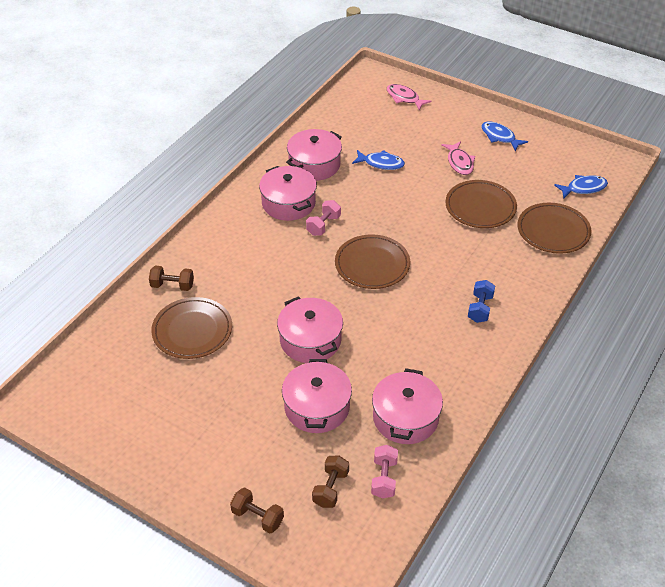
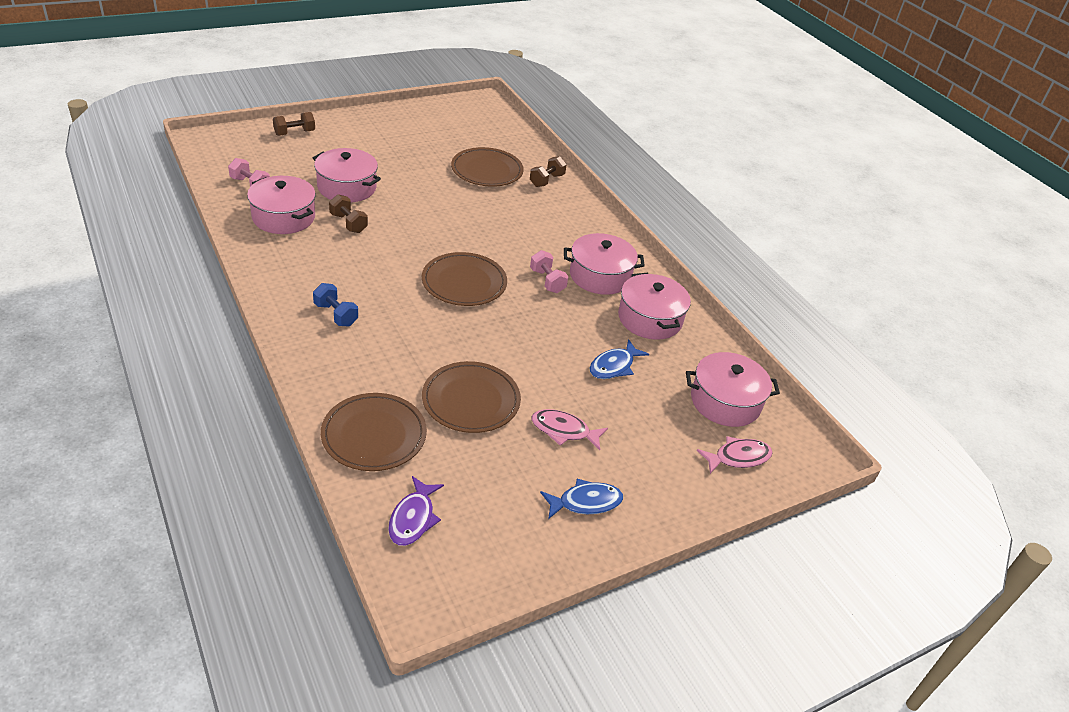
camera: 115 degrees right, 5 degrees down
pink pot [277,296,343,363] -> pink pot moved to [686,352,780,427]
brown dumbbell [312,455,349,508] -> brown dumbbell moved to [329,194,368,233]
blue fish [554,175,608,199] -> purple fish [388,476,444,546]

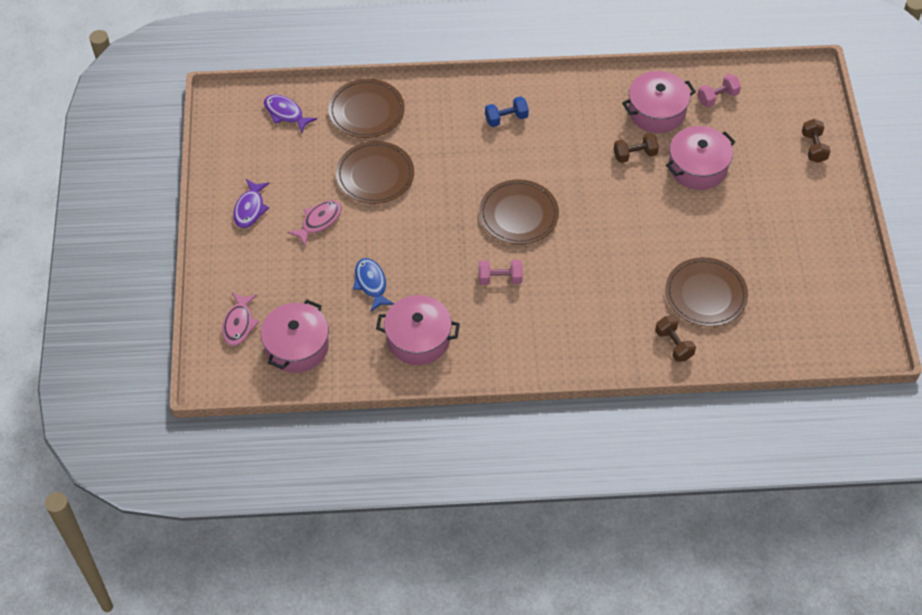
camera: 120 degrees right, 15 degrees up
blue fish [540,479,623,519] -> purple fish [233,179,269,228]
pink pot [564,233,645,295] -> none

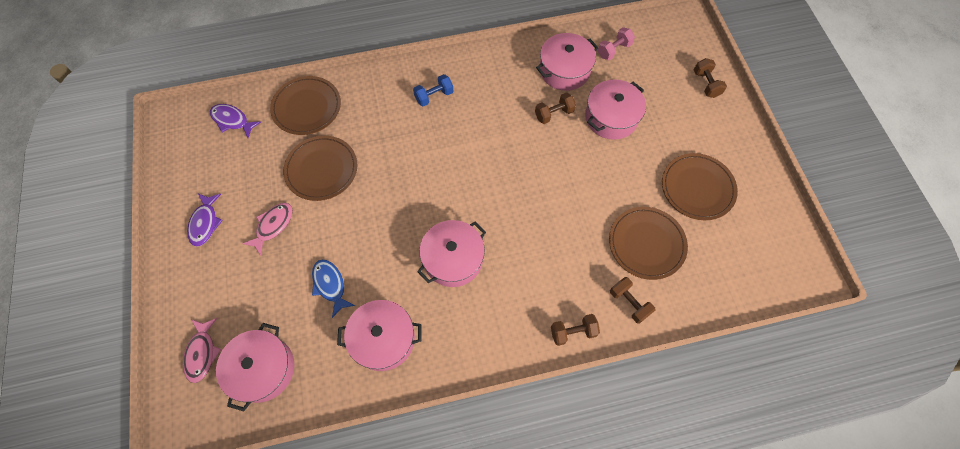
camera: 10 degrees left, 10 degrees up
pink dumbbell [478,260,523,285] -> pink pot [417,220,486,287]
brown plate [479,179,559,245] -> brown plate moved to [662,153,738,220]
none -> brown dumbbell [551,314,600,346]

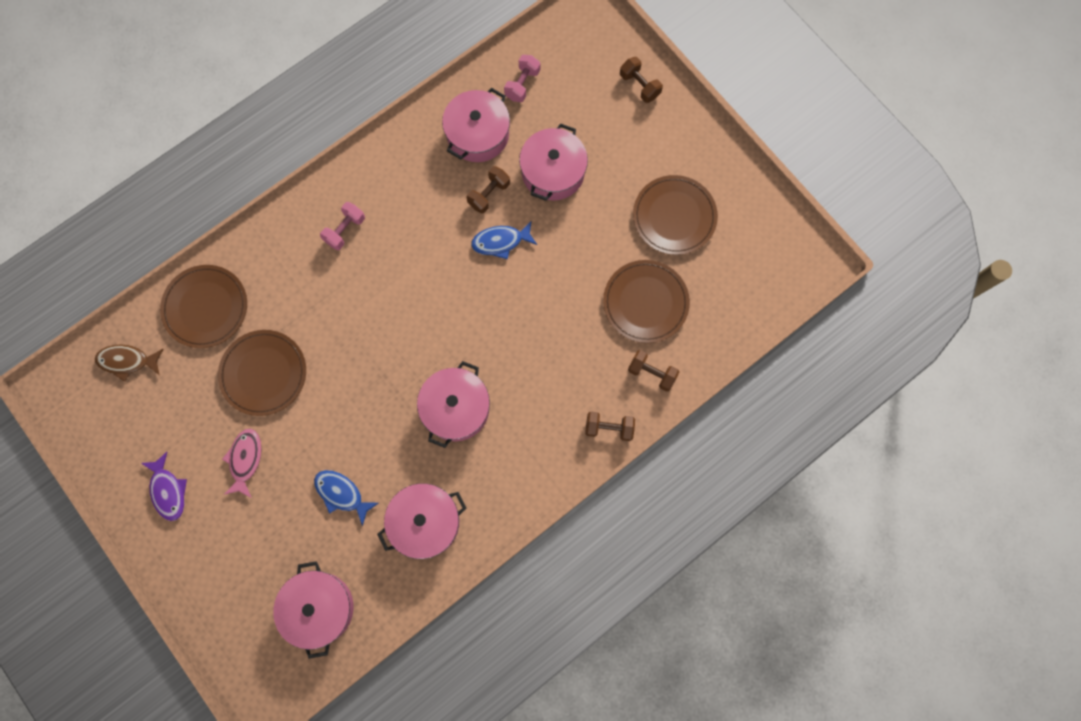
camera: 25 degrees left, 10 degrees up
pink fish [183,318,221,383] -> none
purple fish [210,104,261,138] -> brown fish [95,344,163,382]
blue dumbbell [413,74,453,106] -> pink dumbbell [320,202,365,250]
brown dumbbell [551,314,600,346] -> brown dumbbell turned 45 degrees clockwise [585,411,635,441]
none -> blue fish [471,220,537,259]

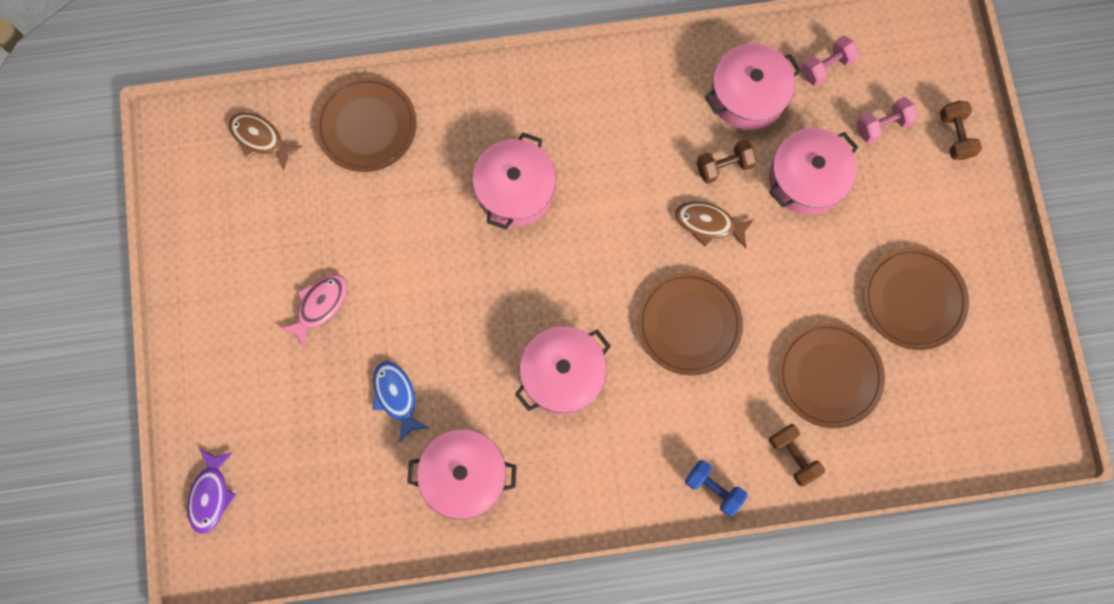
camera: 30 degrees right, 0 degrees up
purple fish [141,452,187,521] -> purple fish moved to [187,449,236,534]
brown plate [218,330,306,416] -> brown plate moved to [637,272,743,376]
pink pot [273,561,354,659] -> pink pot moved to [472,132,556,230]
pink dumbbell [320,202,365,250] -> pink dumbbell moved to [856,97,918,143]
blue fish [471,220,537,259] -> brown fish [675,202,754,248]
brown dumbbell [585,411,635,441] -> blue dumbbell [685,460,748,516]

